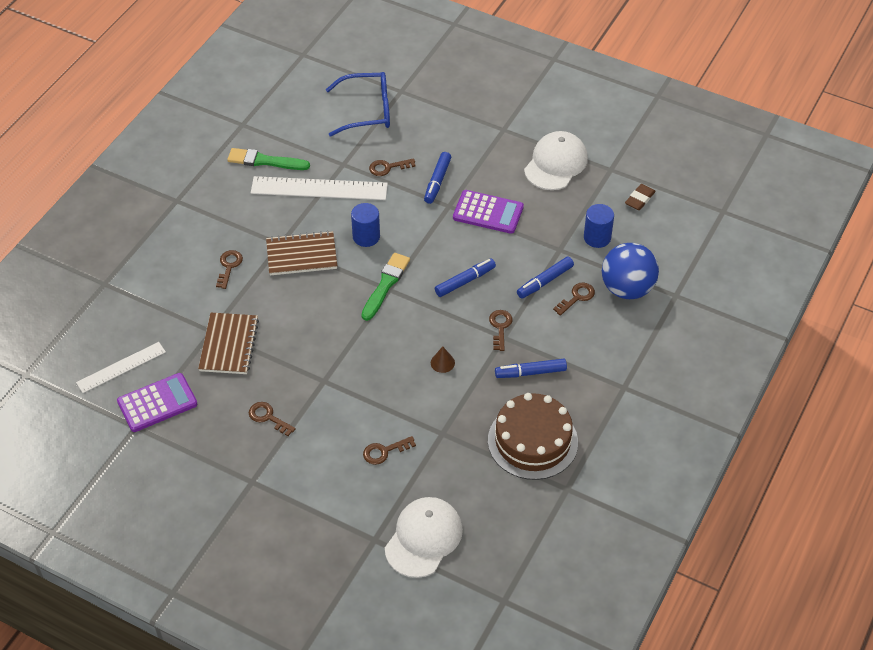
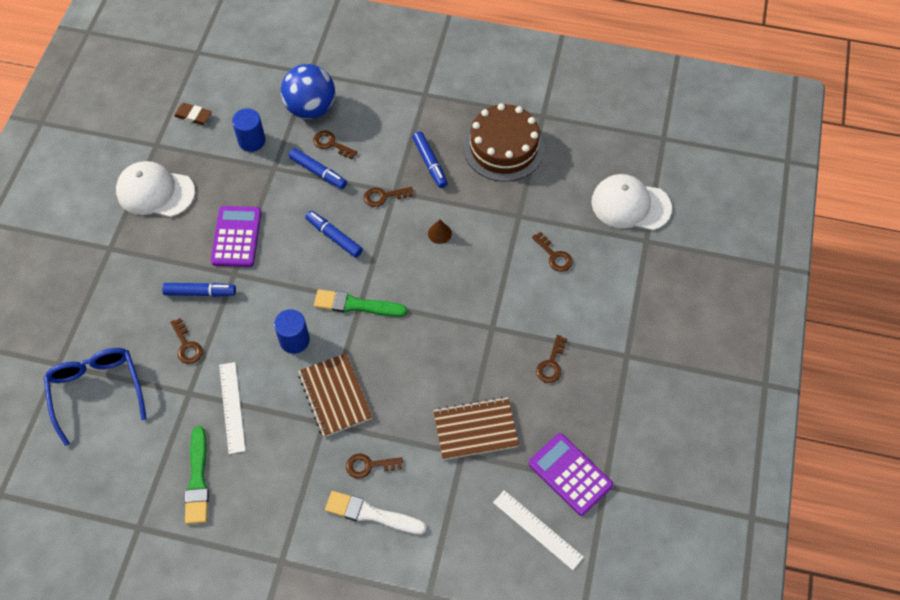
camera: 105 degrees left, 10 degrees up
white ruler [251,176,388,200] -> white ruler [219,362,246,454], size x0.62
none -> white brush [325,491,427,535]

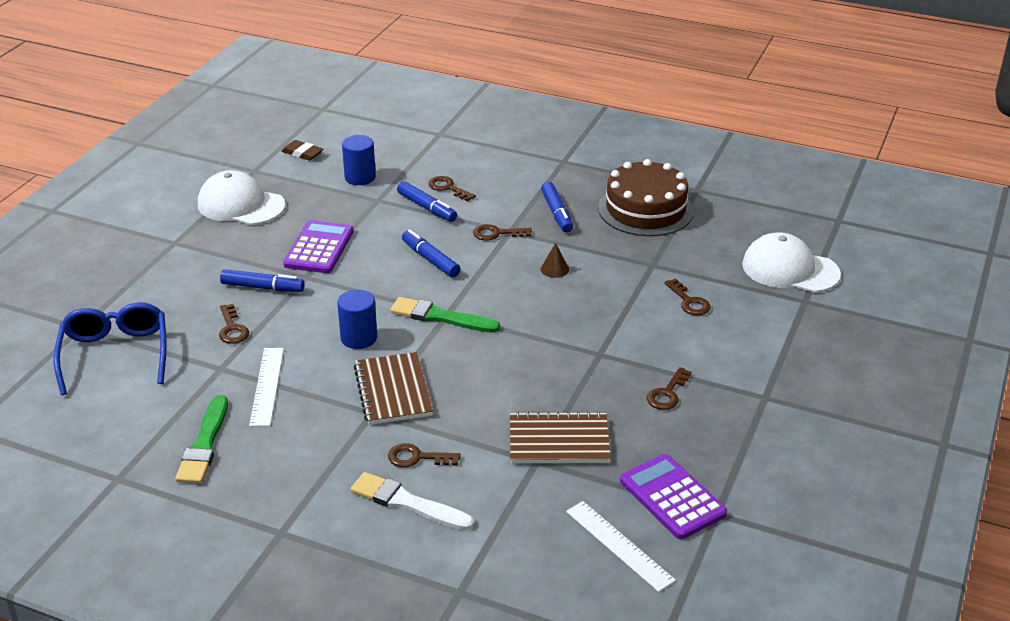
camera: 10 degrees right, 25 degrees down
blue ball [281,64,335,119] -> none

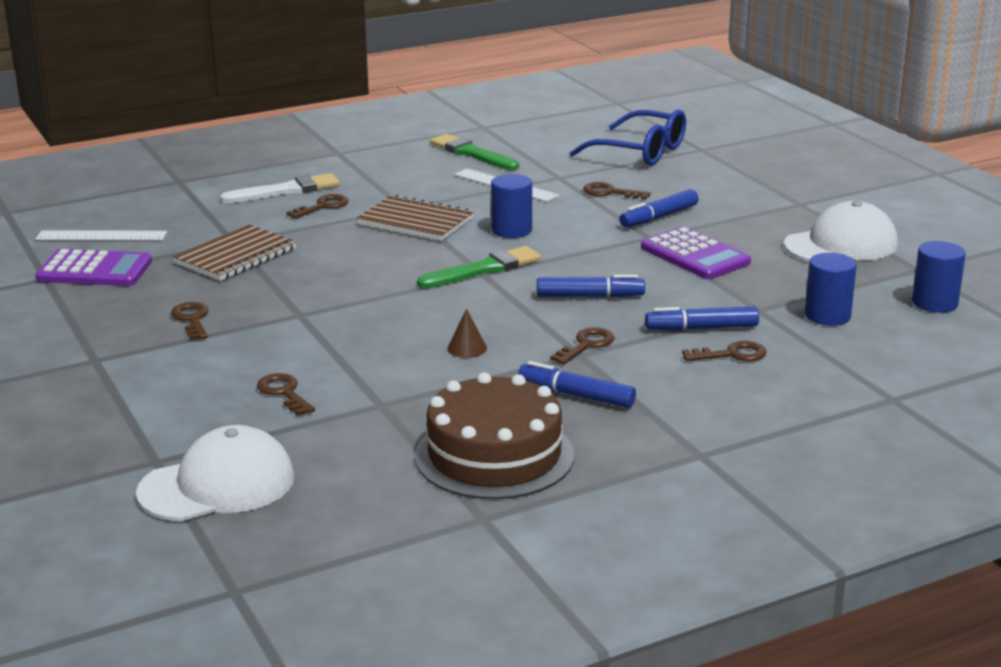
camera: 130 degrees right, 10 degrees down
brown eraser [281,140,323,161] -> blue cylinder [912,241,966,313]
brown key [665,279,710,315] -> brown key turned 45 degrees clockwise [257,373,315,416]

